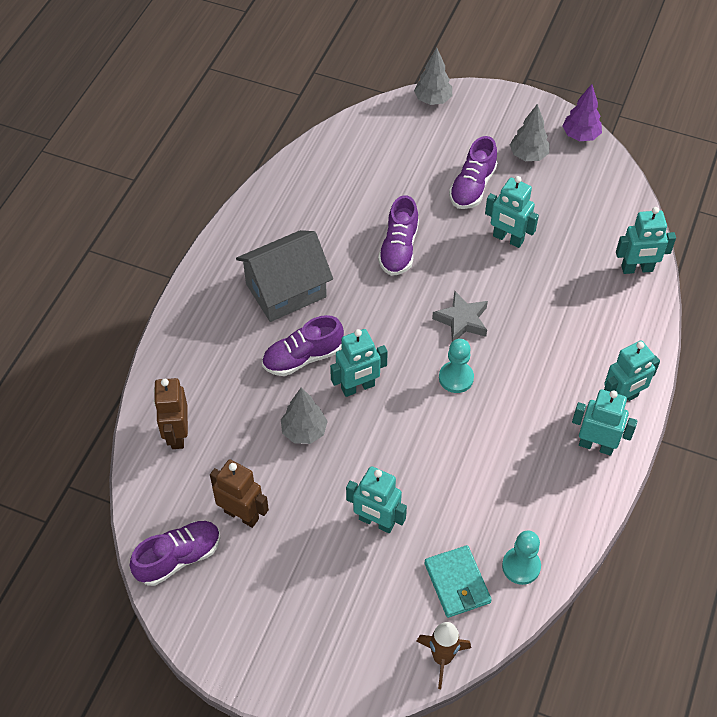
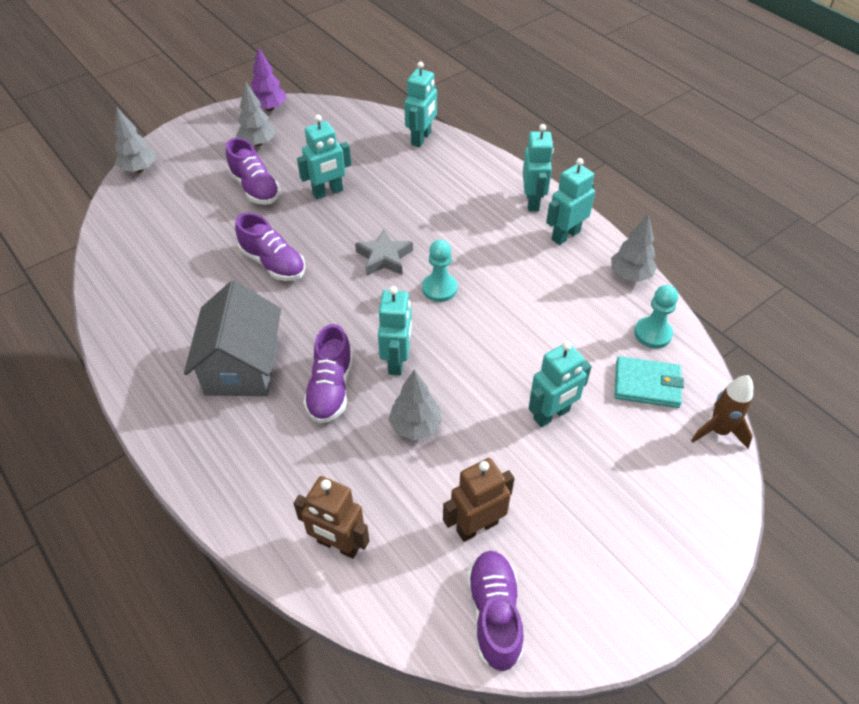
camera: 60 degrees left, 5 degrees down
none -> grey tree [611,213,657,282]

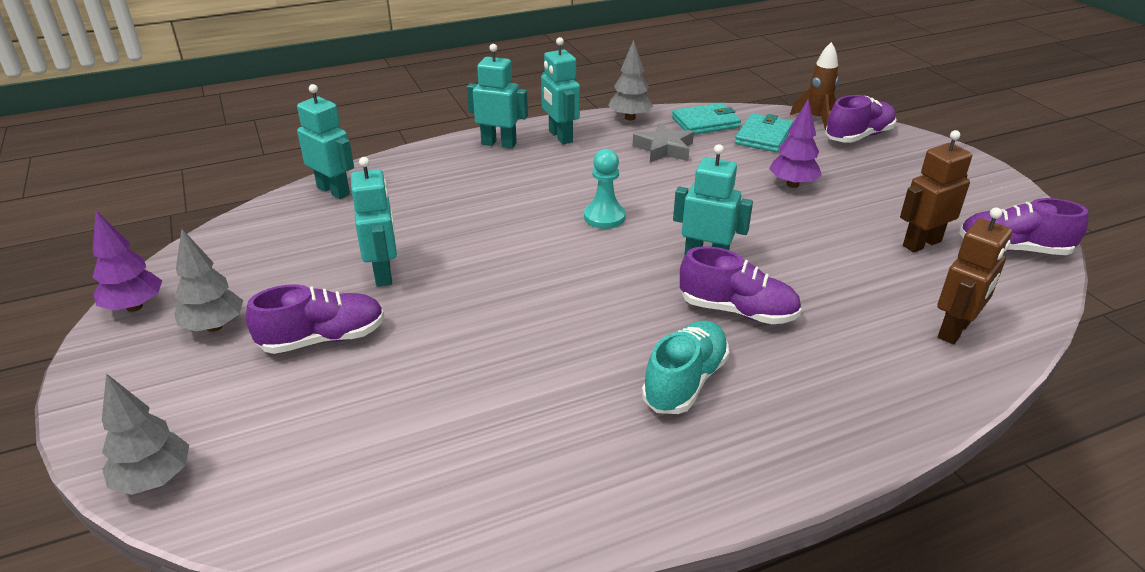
camera: 75 degrees left, 15 degrees down
grey house [184,281,281,396] -> turquoise shoe [642,320,730,414]
purple shoe [235,213,306,281] -> purple shoe moved to [825,95,896,143]
grey star [355,229,413,276] -> grey star moved to [633,123,694,162]
grey tree [388,370,442,440] -> none
brown robot [443,458,515,542] -> brown robot turned 75 degrees clockwise [900,130,972,252]
turquoise robot [528,342,592,427] -> purple tree [769,99,822,188]
turquoise pawn [634,285,678,348] -> turquoise wallet [672,103,741,134]

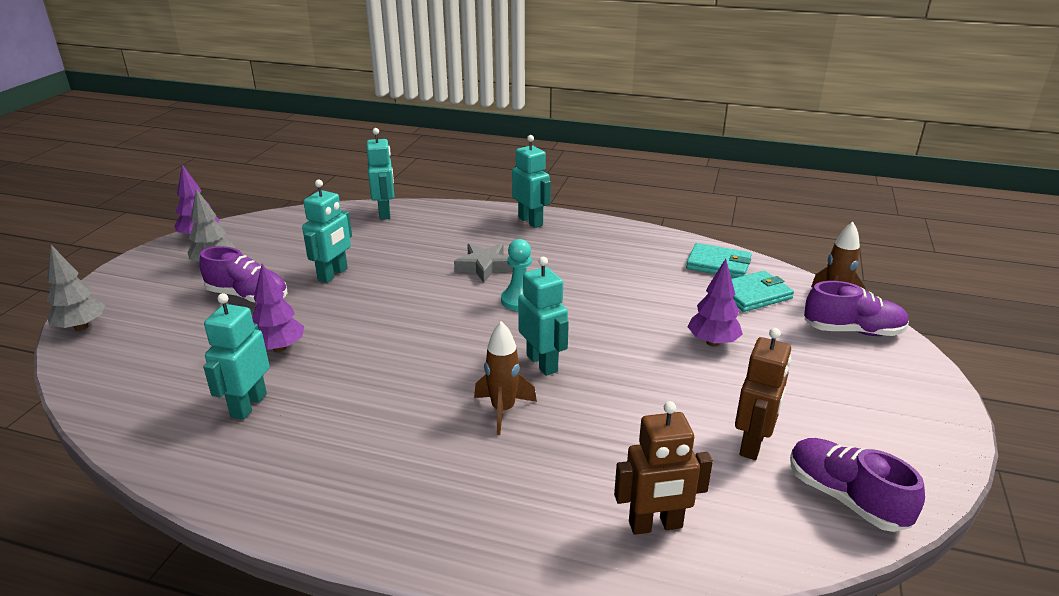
camera: 40 degrees right, 5 degrees down
turquoise robot [541,37,580,144] -> turquoise robot moved to [203,293,270,420]
grey tree [608,40,653,120] -> none
grey star [633,123,694,162] -> grey star moved to [454,243,513,283]
turquoise shoe [642,320,730,414] -> none
purple shoe [680,246,802,324] -> brown rocket [474,321,537,435]
brown robot [900,130,972,252] -> brown robot turned 105 degrees clockwise [735,328,791,460]
none -> purple tree [252,264,304,352]

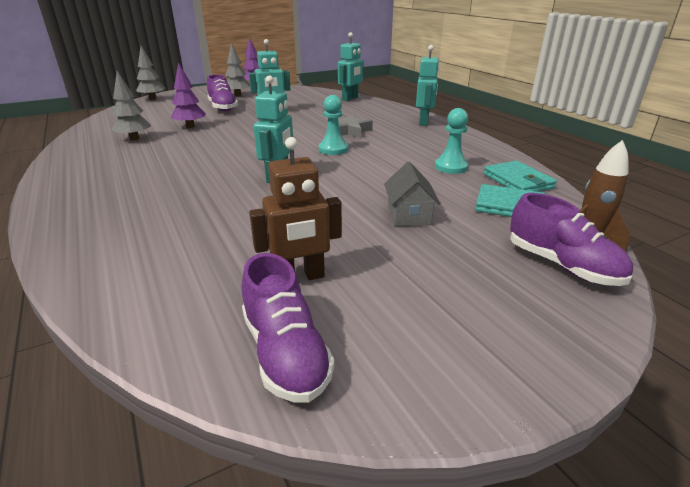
camera: 45 degrees right, 0 degrees up
turquoise robot [203,293,270,420] -> grey tree [112,71,151,140]
brown rocket [474,321,537,435] -> none
brown robot [614,401,713,535] -> none
purple tree [688,258,743,347] -> grey house [384,162,440,226]
purple shoe [790,438,925,532] -> purple shoe turned 150 degrees clockwise [242,253,335,402]
none -> turquoise pawn [435,108,468,174]

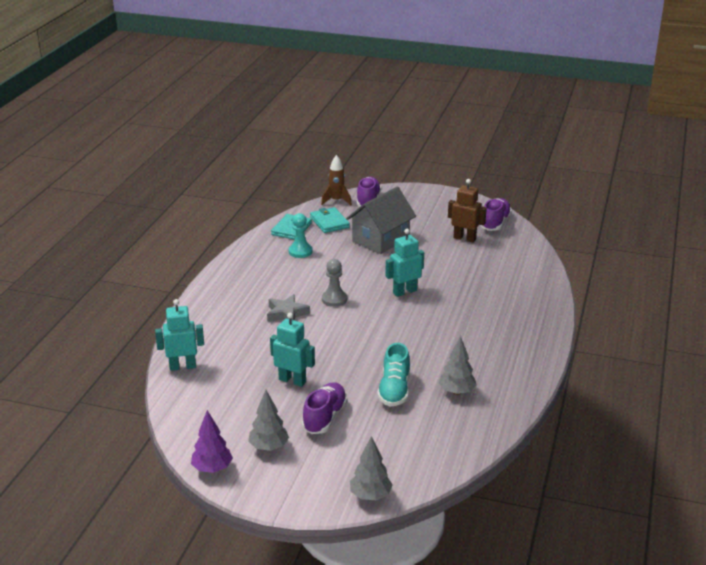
camera: 135 degrees left, 0 degrees up
purple tree [171,62,206,128] -> turquoise shoe [377,343,410,407]
turquoise pawn [319,95,348,155] -> grey pawn [322,259,347,307]
grey house [384,162,440,226] -> grey house [346,187,416,254], size x1.81
turquoise robot [416,45,439,126] -> none

